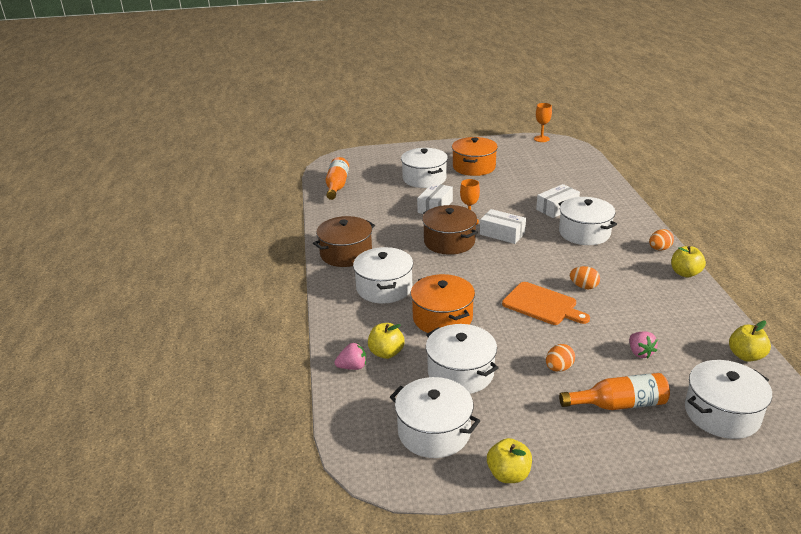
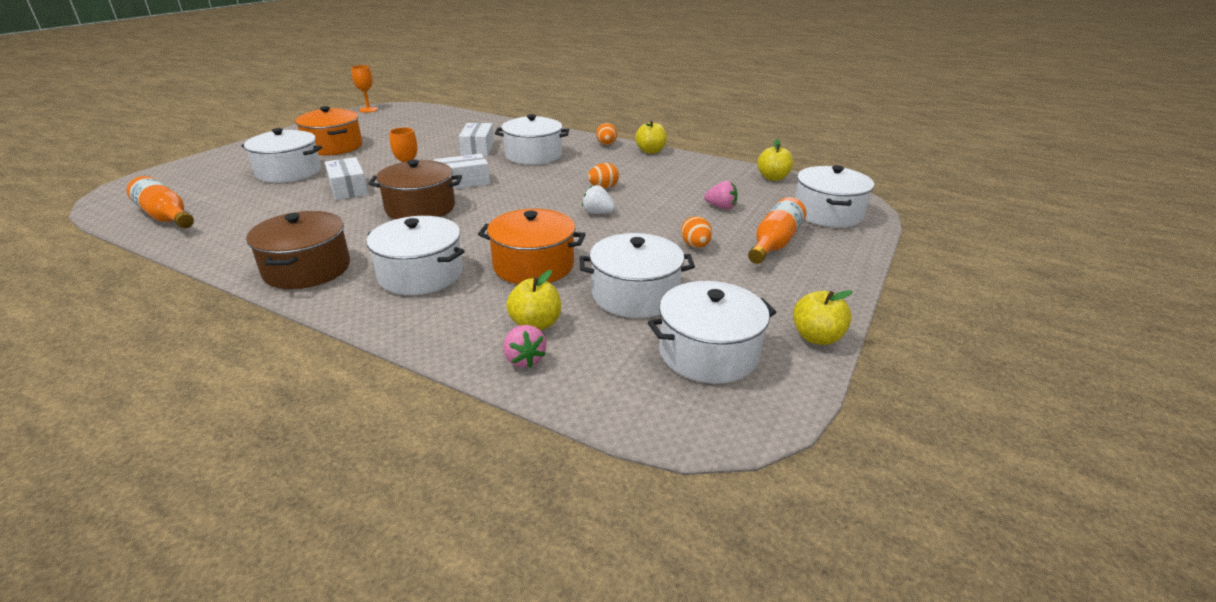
camera: 55 degrees left, 0 degrees up
pink strawberry [335,343,366,370] -> pink strawberry turned 135 degrees clockwise [503,325,546,367]
orange cutting board [502,282,590,325] -> white strawberry [582,185,615,214]

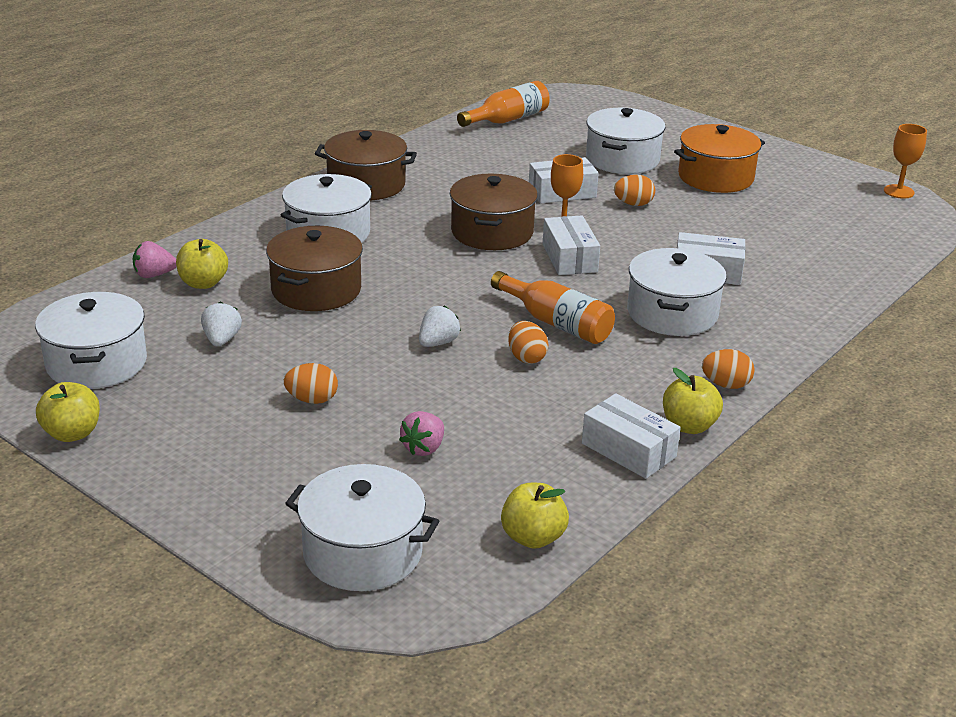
camera: 100 degrees right, 0 degrees up
orange pot [478,208,586,284] -> brown pot [266,226,363,311]
white pot [579,233,695,318] -> white strawberry [201,301,242,346]
orange bottle [748,197,806,264] -> orange bottle moved to [491,271,615,344]
none -> white box [582,393,681,479]
none -> orange egg [614,175,655,206]

